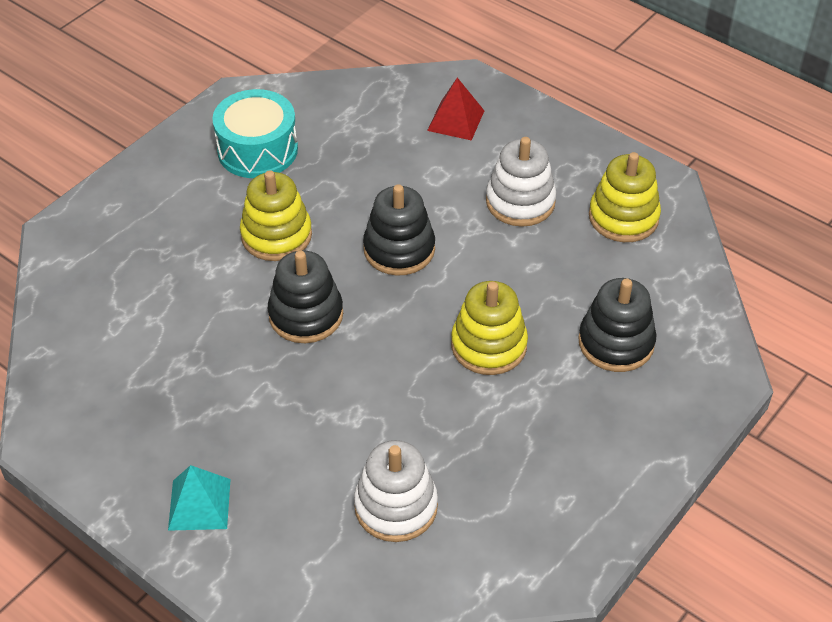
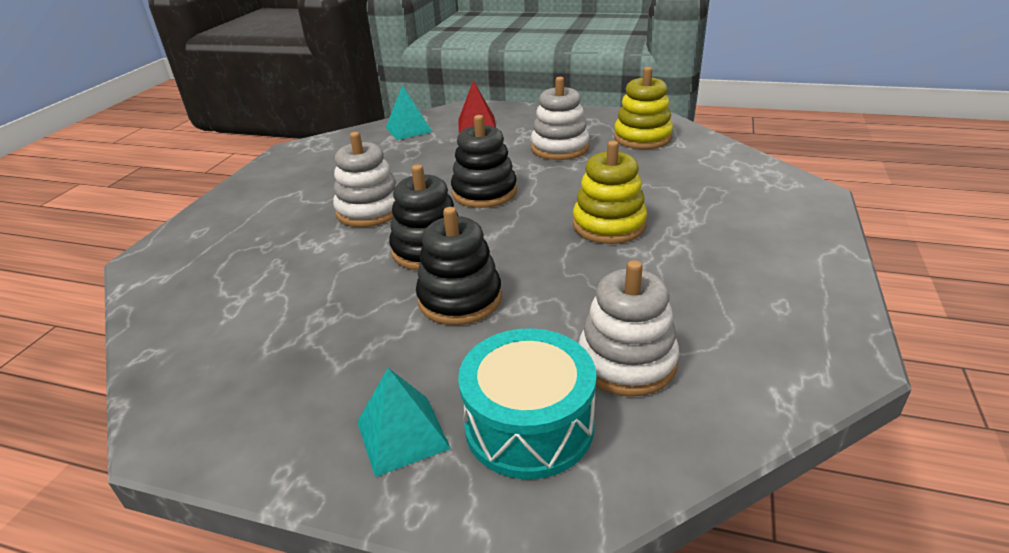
camera: 20 degrees left, 15 degrees down
turquoise drum [212,89,298,178] -> turquoise drum moved to [458,328,596,479]
yellow stacking toy [240,170,312,261] -> white stacking toy [333,132,397,227]
black stacking toy [578,278,656,372] -> black stacking toy moved to [416,207,502,325]
none -> turquoise pyramid [386,85,432,140]

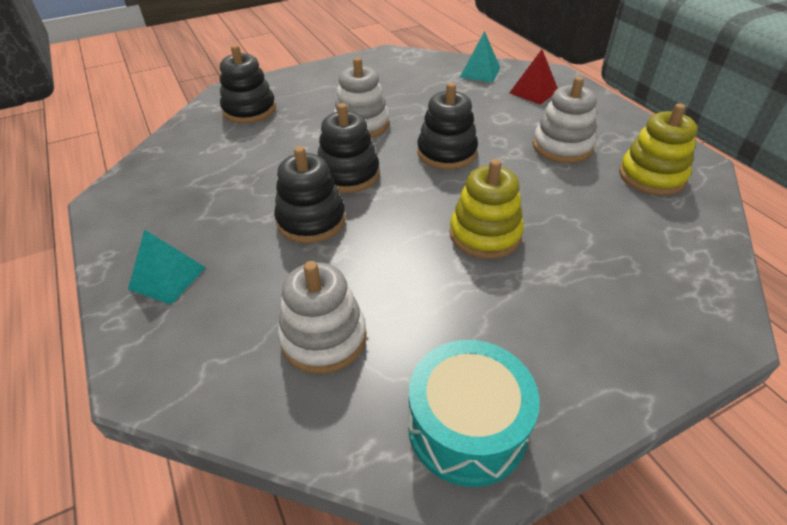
camera: 45 degrees right, 10 degrees up
turquoise drum [458,328,596,479] -> turquoise drum moved to [408,340,540,487]
none -> black stacking toy [220,45,276,123]

